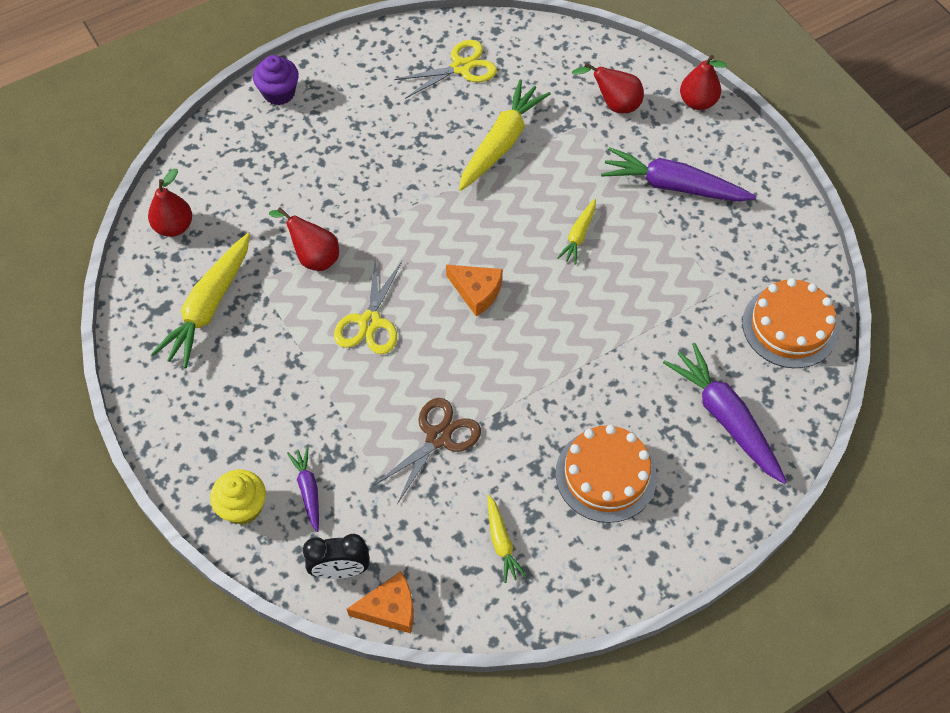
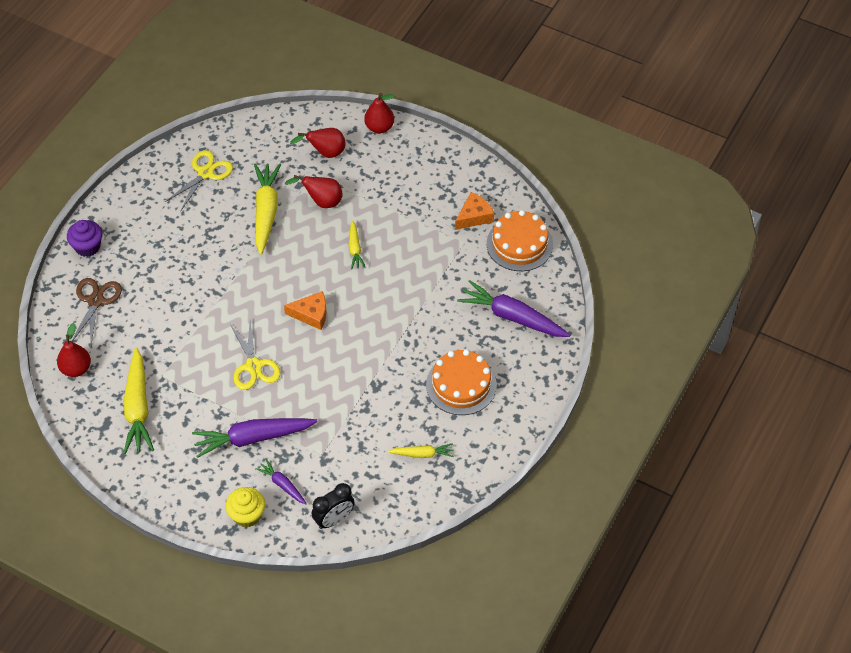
camera: 30 degrees left, 5 degrees down
red pear [269,207,339,271] -> red pear moved to [285,175,343,208]
orange cheese [347,571,414,634] -> orange cheese moved to [455,192,494,230]
brown scissors [373,398,481,504] -> brown scissors moved to [72,278,122,345]
yellow carrot [488,495,527,583] -> yellow carrot turned 45 degrees counterclockwise [388,443,454,458]
purple carrot [601,147,756,202] -> purple carrot moved to [192,418,318,458]

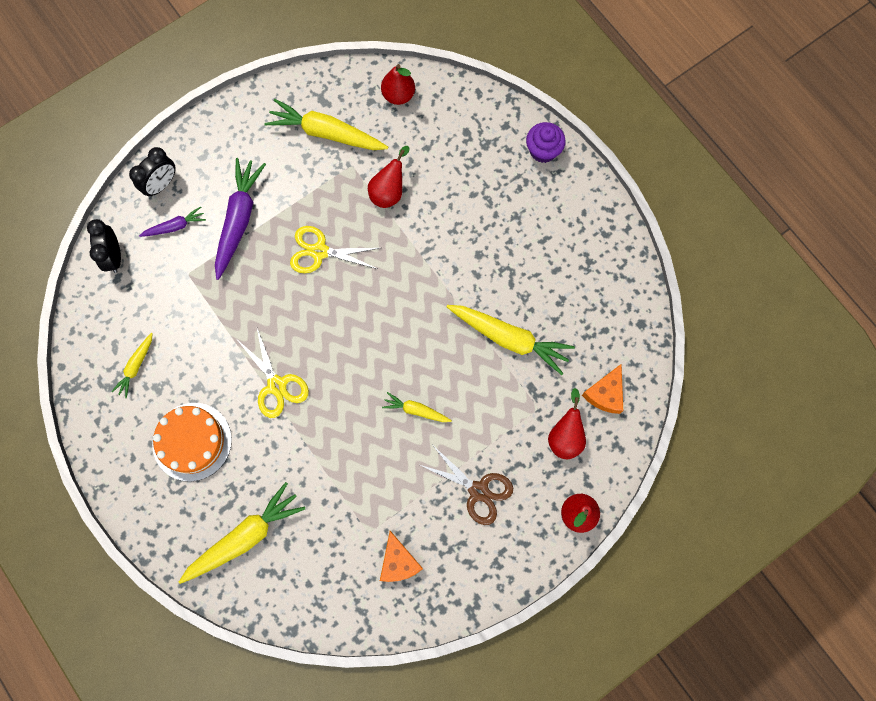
camera: 115 degrees right, 20 degrees up
brown scissors [72,278,122,345] -> brown scissors moved to [420,447,513,525]
yellow scissors [165,150,233,212] -> yellow scissors moved to [238,329,309,418]
yellow cupcake [226,487,265,528] -> black clock [129,147,176,197]
orange cheese [284,291,327,330] -> orange cheese moved to [582,364,623,414]
red pear [285,175,343,208] -> red pear moved to [368,146,410,208]
purple carrot [457,280,570,337] -> yellow carrot [179,482,305,584]
orange cake [487,210,553,271] -> none

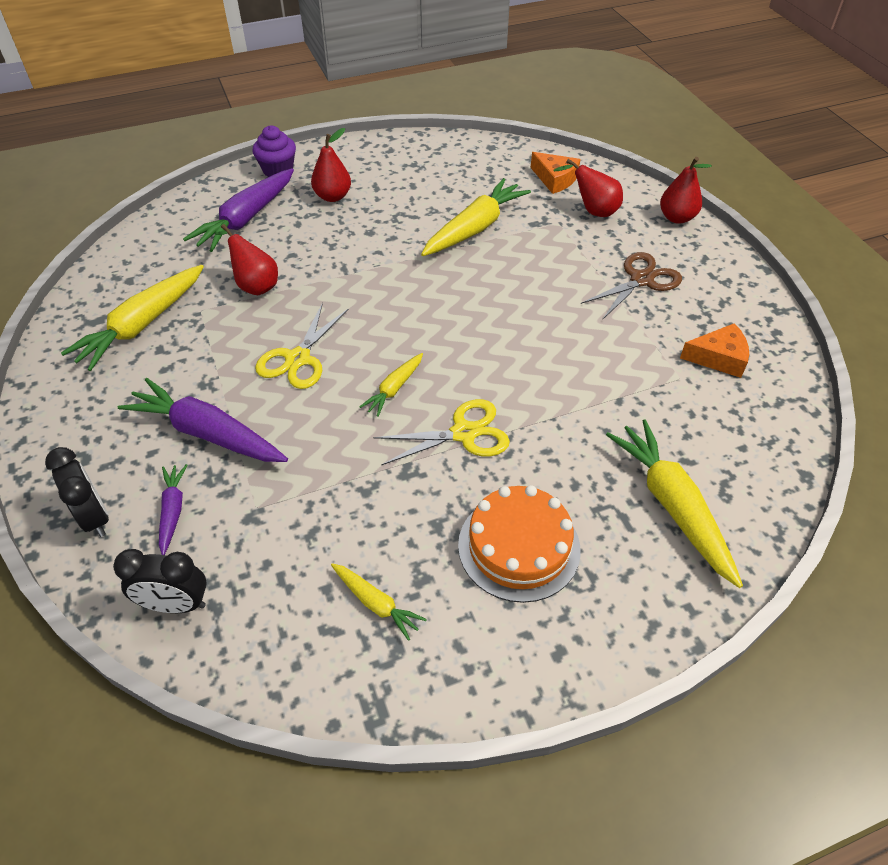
camera: 75 degrees left, 25 degrees down
red pear [381,64,415,105] -> red pear moved to [311,128,351,202]
yellow carrot [382,392,452,422] -> yellow carrot moved to [359,353,423,417]
none -> purple carrot [183,168,294,252]

